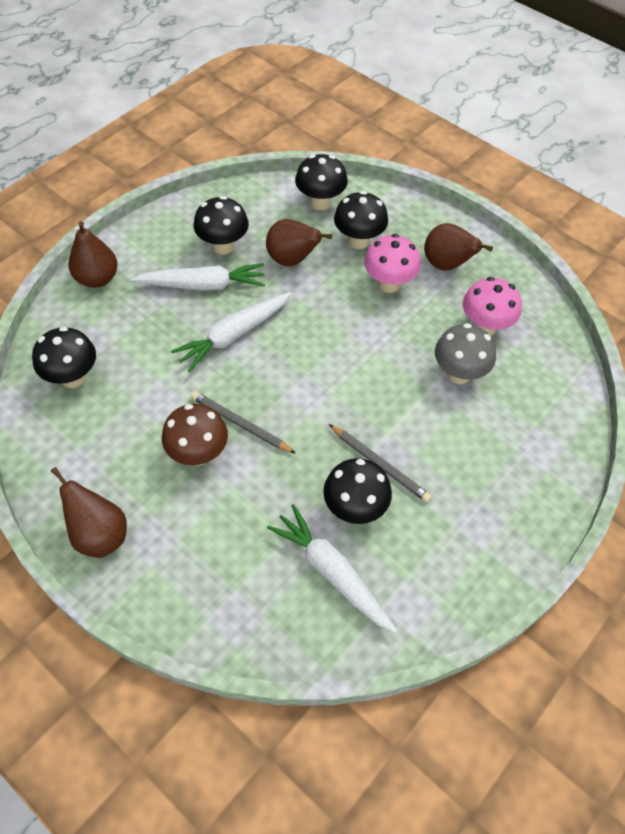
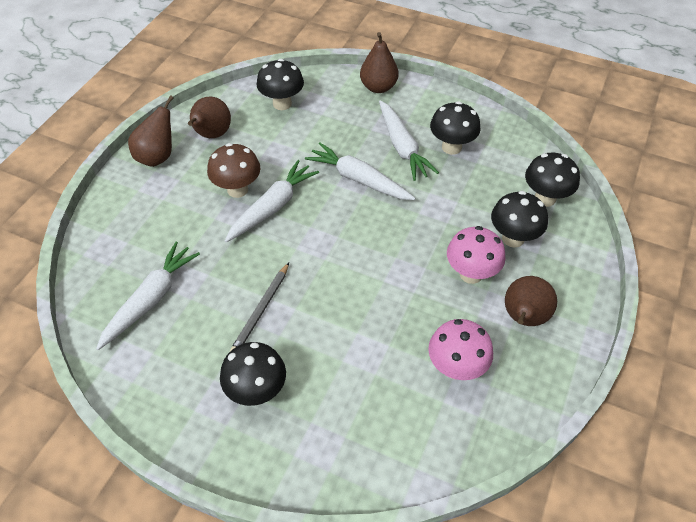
camera: 75 degrees right, 5 degrees down
grey pencil [191,391,296,454] -> white carrot [225,160,319,243]
brown pear [266,219,332,266] -> brown pear moved to [188,97,231,138]
black mushroom [323,458,392,524] -> black mushroom moved to [220,342,286,406]
grey mushroom [435,323,496,384] -> none

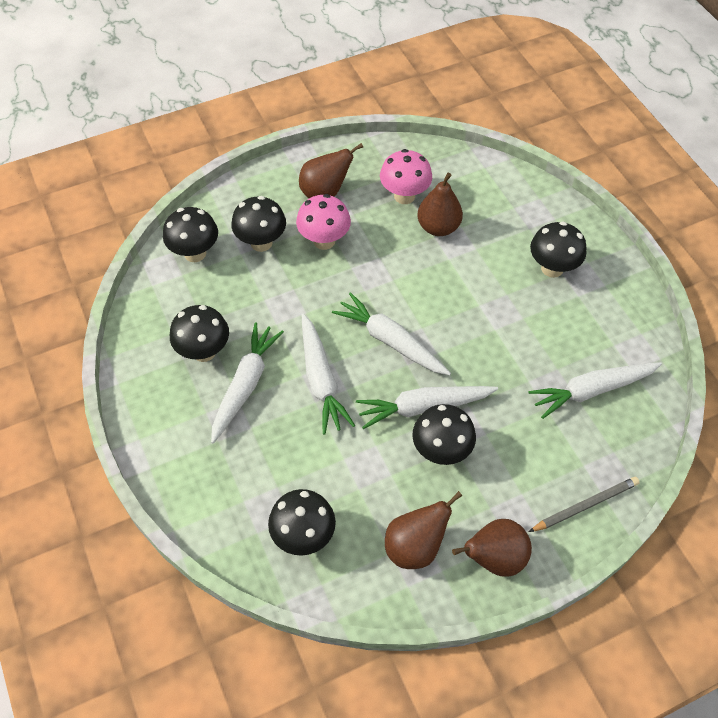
camera: 140 degrees left, 5 degrees up
brown mushroom [207,143,260,198] -> black mushroom [412,404,476,465]
grey pencil [230,263,289,351] -> grey pencil moved to [529,477,640,532]
brown pear [360,32,399,93] -> brown pear moved to [417,173,463,236]
none -> white carrot [332,292,451,375]

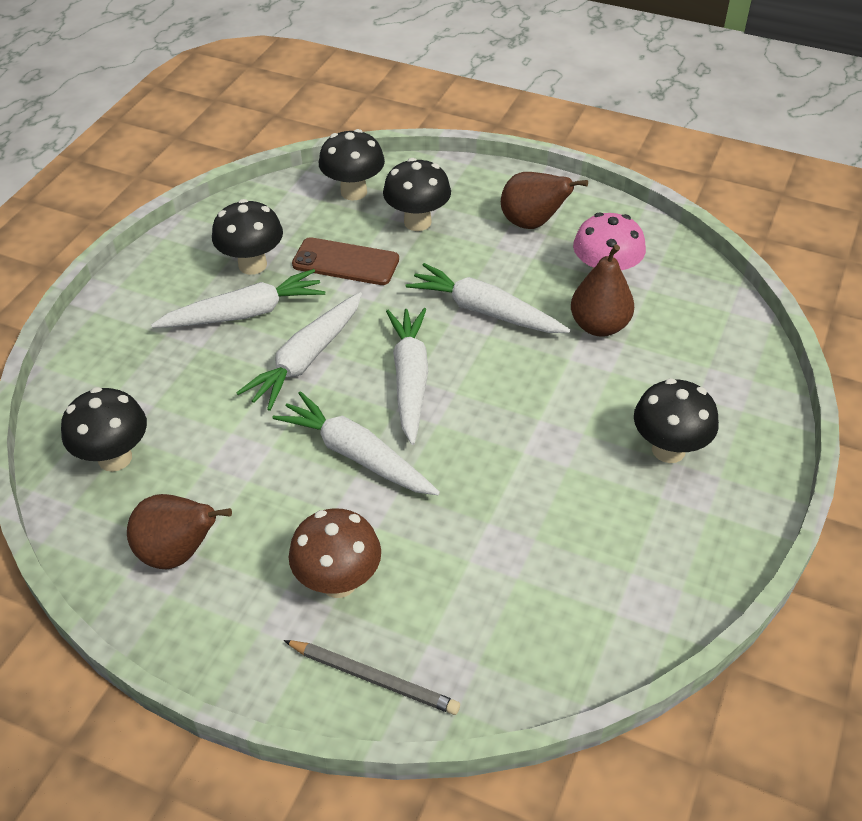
camera: 50 degrees right, 10 degrees down
pink mushroom [296,194,351,250] -> none
black mushroom [412,404,476,465] -> none
brown pear [452,519,532,577] -> none
white carrot [528,362,662,419] -> white carrot moved to [406,263,570,333]
none -> brown mushroom [289,508,381,598]
none -> brown phone [292,237,399,285]

